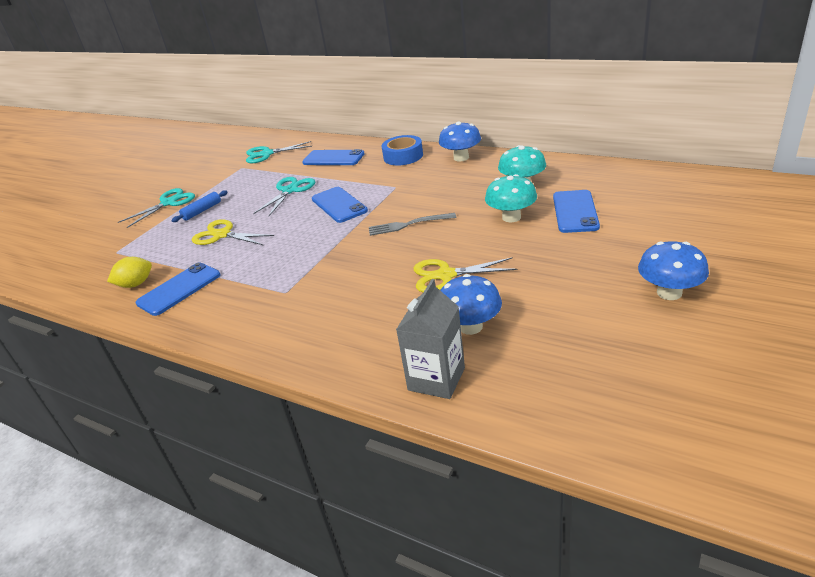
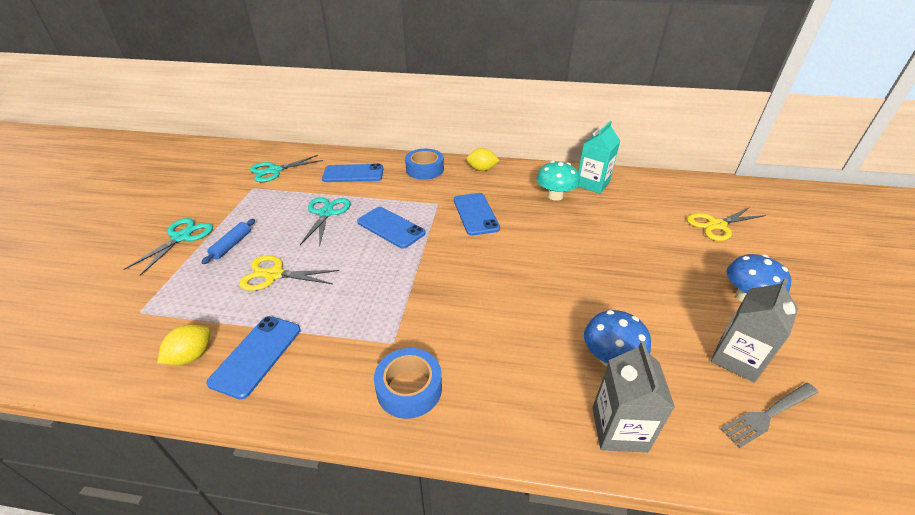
camera: 25 degrees left, 5 degrees up
grey fork [369,213,456,236] -> grey fork moved to [720,383,819,448]
yellow scissors [414,257,518,292] -> yellow scissors moved to [687,207,766,241]
blue mushroom [439,121,481,161] -> yellow lemon [466,148,499,171]
turquoise mushroom [485,174,537,222] -> none
blue phone [553,190,600,233] -> blue phone moved to [454,193,500,236]
none -> blue tape [374,348,442,419]
none -> turquoise carton [578,121,620,194]
none -> grey carton [711,278,798,383]

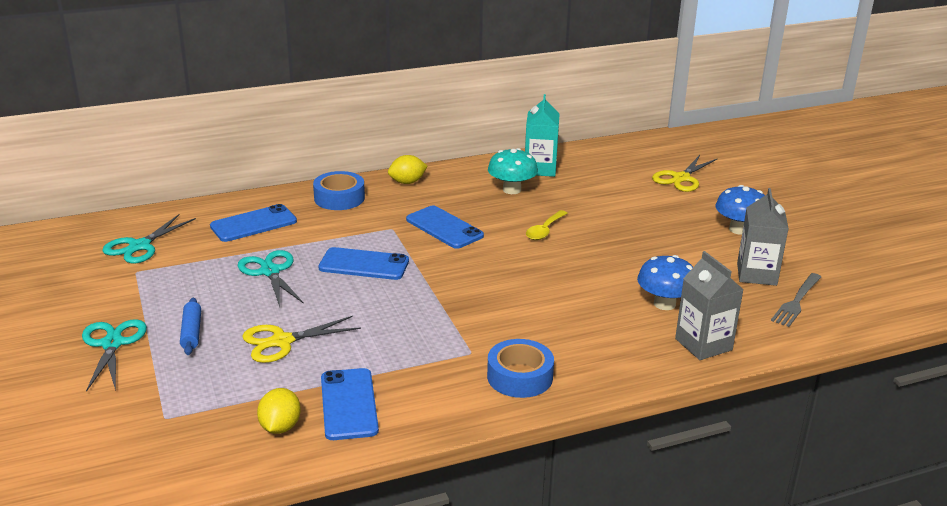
camera: 30 degrees left, 10 degrees down
none -> yellow spoon [526,210,567,240]

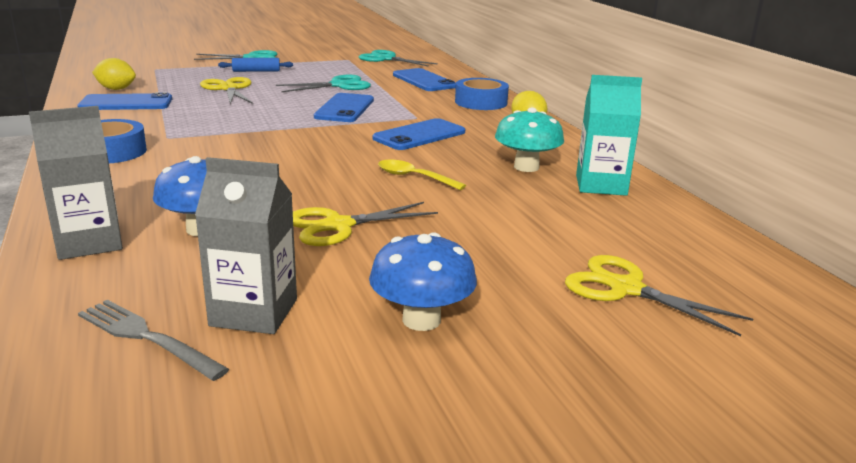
camera: 90 degrees right, 5 degrees down
none -> yellow scissors [293,202,438,246]

